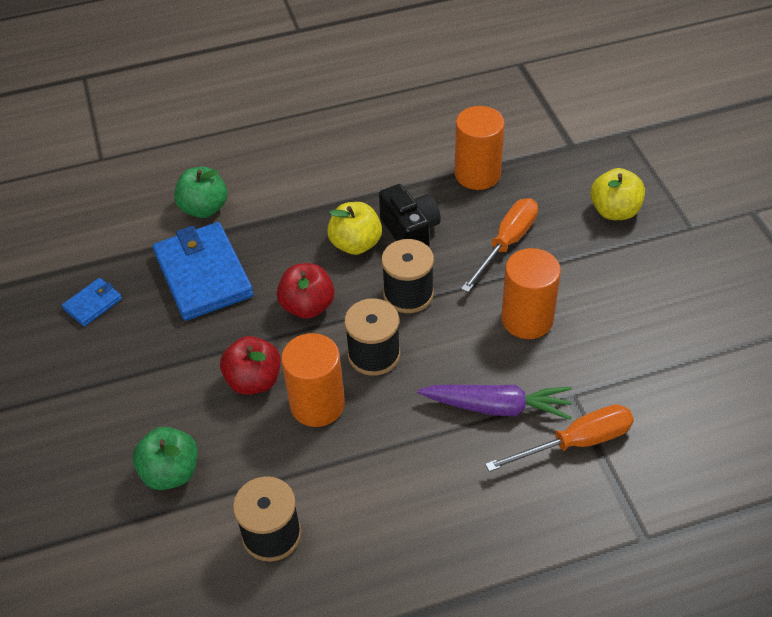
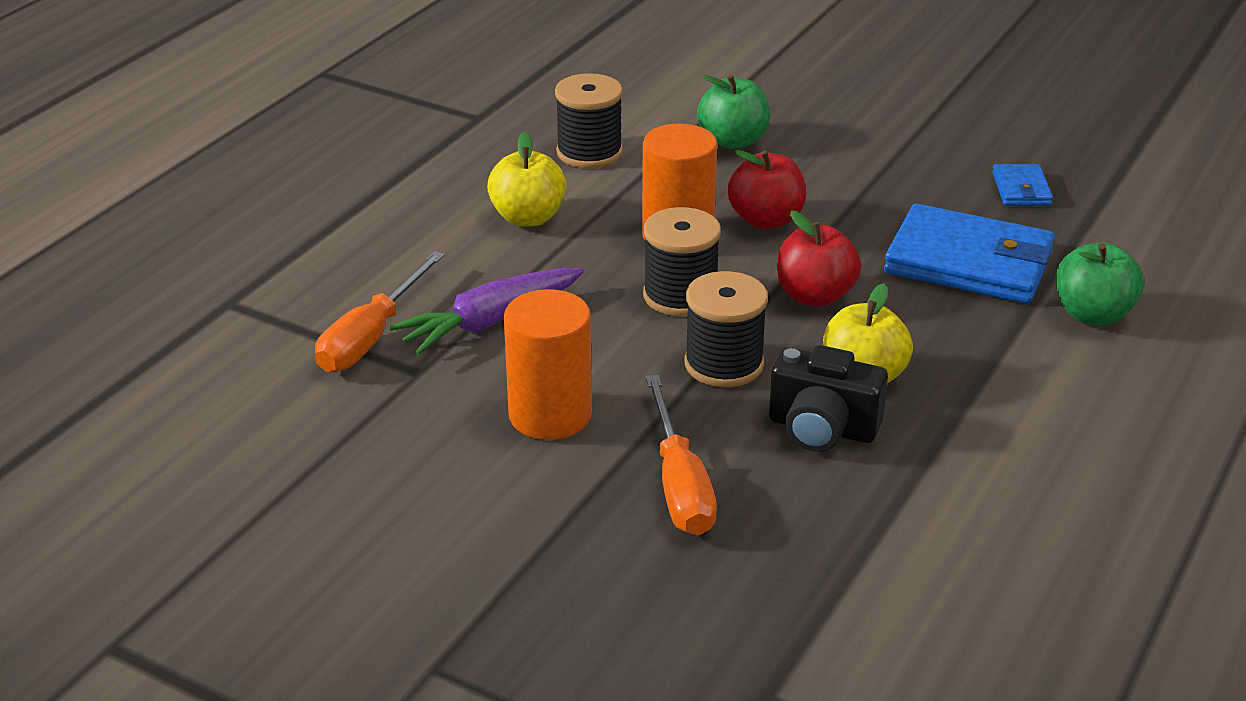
camera: 135 degrees right, 15 degrees down
orange cylinder [455,106,505,190] -> none
yellow apple [590,168,645,220] -> yellow apple moved to [487,132,566,227]

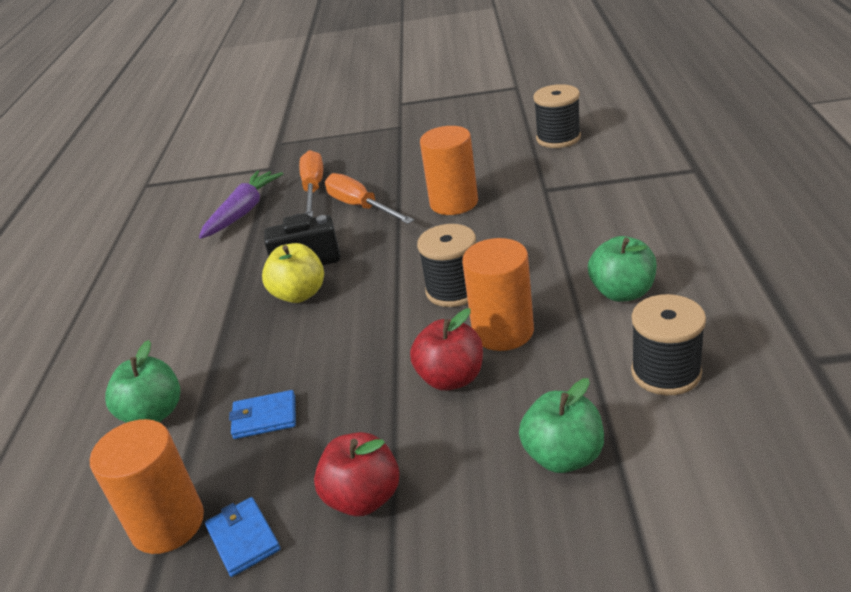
camera: 155 degrees right, 0 degrees up
orange screwdriver [315,251,445,372] -> orange screwdriver moved to [299,150,323,217]
purple carrot [389,268,584,355] -> purple carrot moved to [199,170,283,239]
yellow apple [487,132,566,227] -> green apple [588,236,657,302]
black spool [685,271,768,387] -> black spool moved to [533,84,581,148]
red apple [777,211,861,307] -> red apple moved to [314,432,399,516]
blue wallet [884,204,1055,304] -> blue wallet [229,390,296,439], size x0.48
none -> orange cylinder [90,419,204,554]

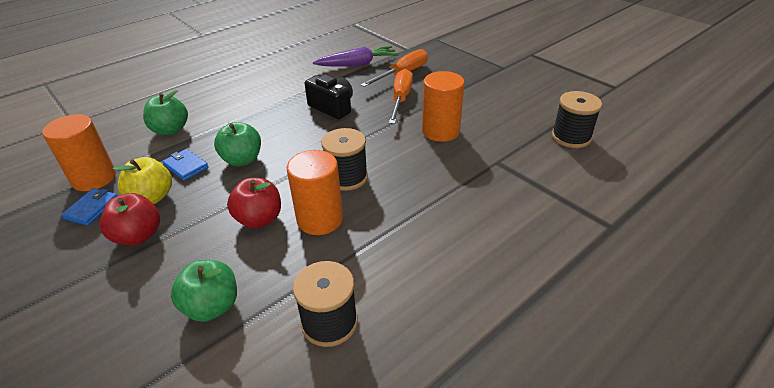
camera: 45 degrees right, 5 degrees up
yellow apple [262,243,324,303] -> yellow apple moved to [113,157,172,204]
green apple [588,236,657,302] -> green apple moved to [214,122,261,166]

